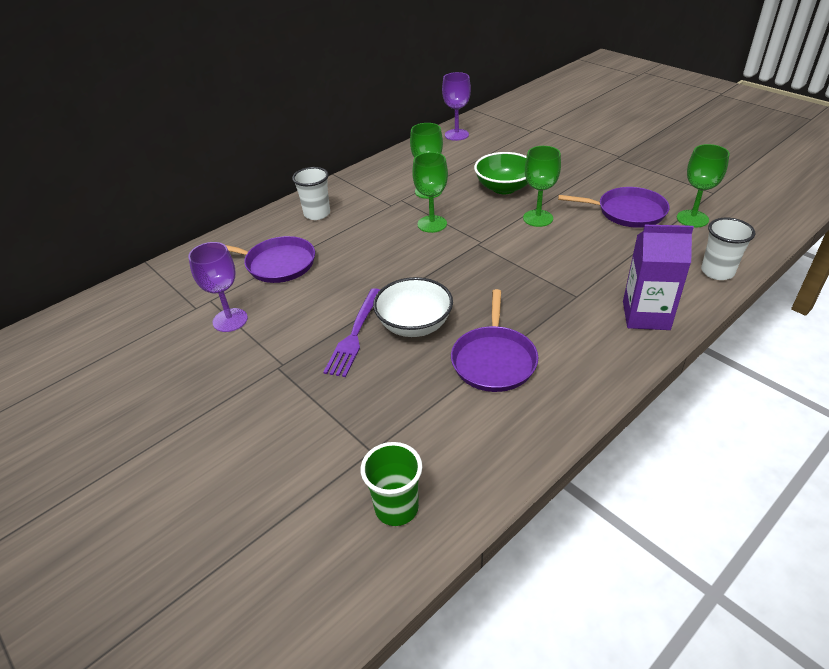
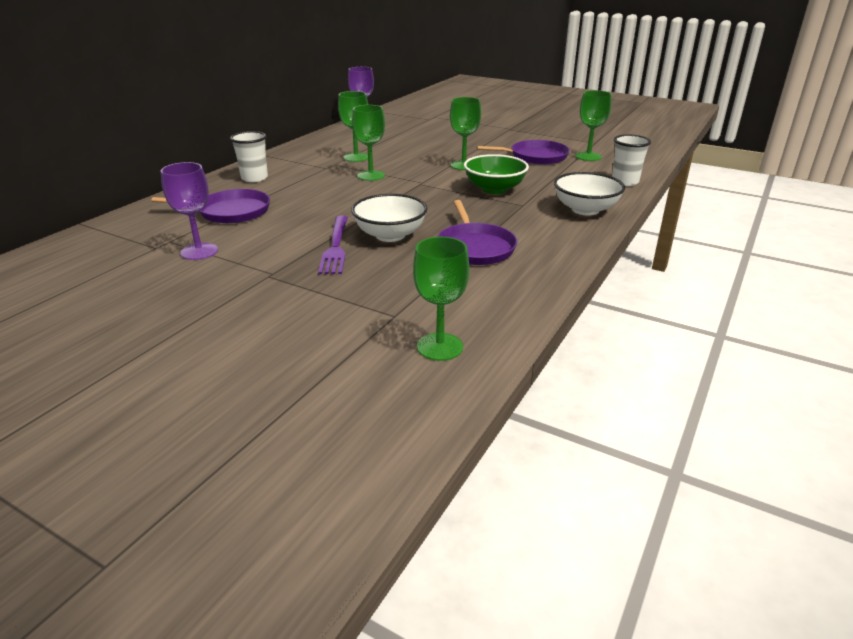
camera: 20 degrees left, 10 degrees down
green cup [361,442,422,526] -> green goblet [413,237,470,361]
green bowl [474,152,528,194] -> green bowl moved to [464,154,529,194]
purple carton [623,225,694,330] -> white bowl [554,172,625,216]

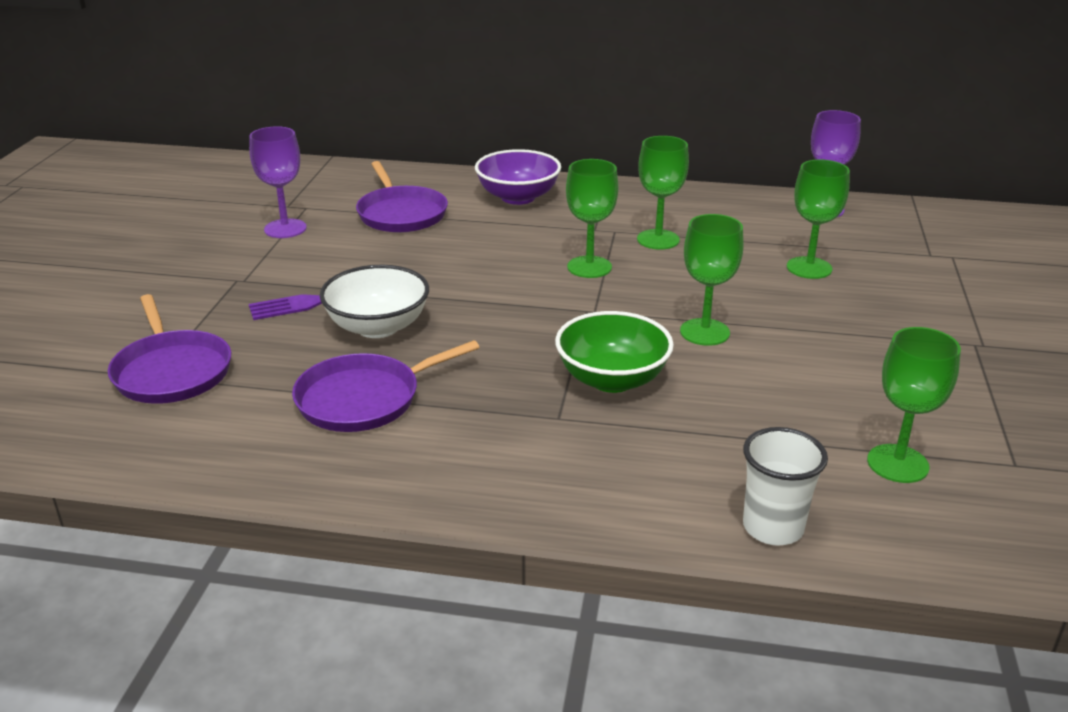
camera: 70 degrees right, 0 degrees up
white cup [230,131,268,182] -> purple bowl [475,149,561,205]
green goblet [413,237,470,361] -> green goblet moved to [787,159,850,279]
purple pan [477,140,570,165] -> purple pan moved to [108,294,231,404]
white bowl [554,172,625,216] -> none

